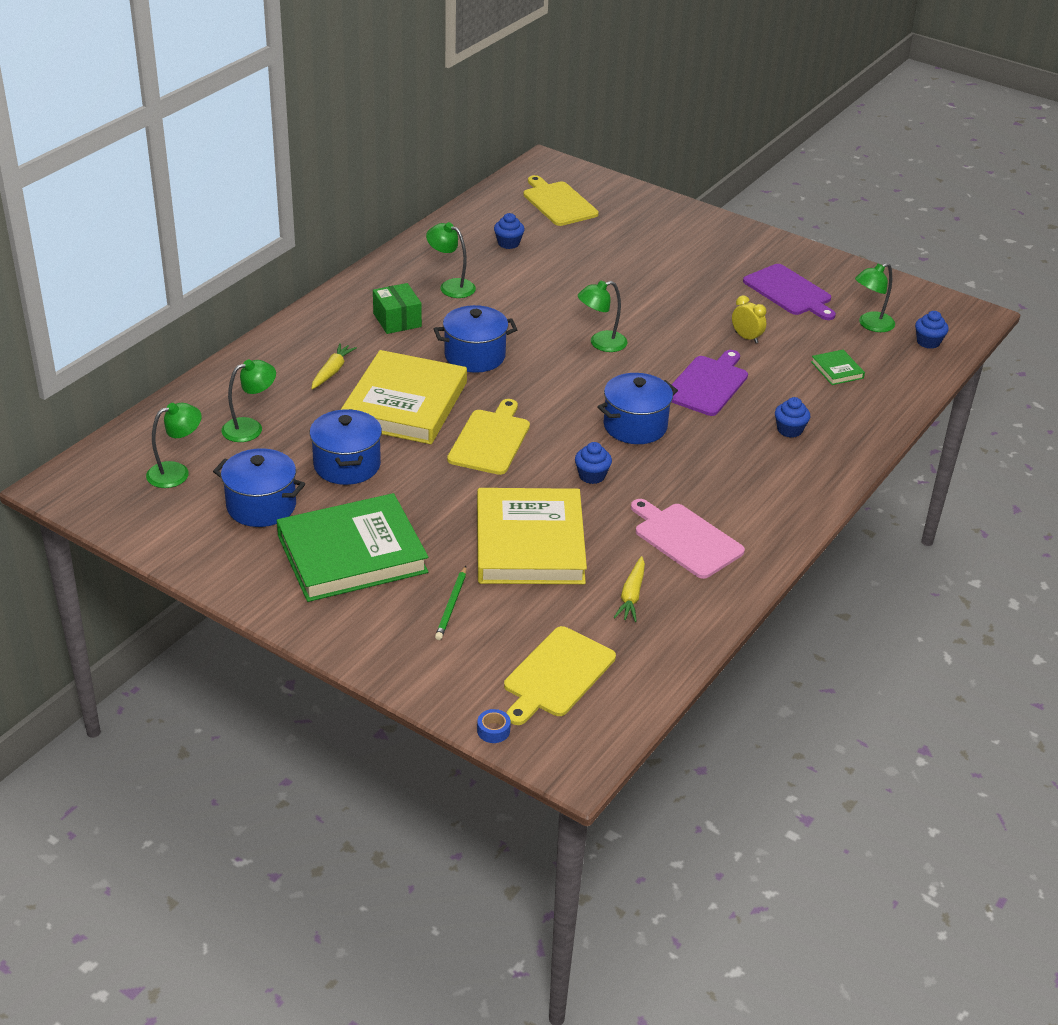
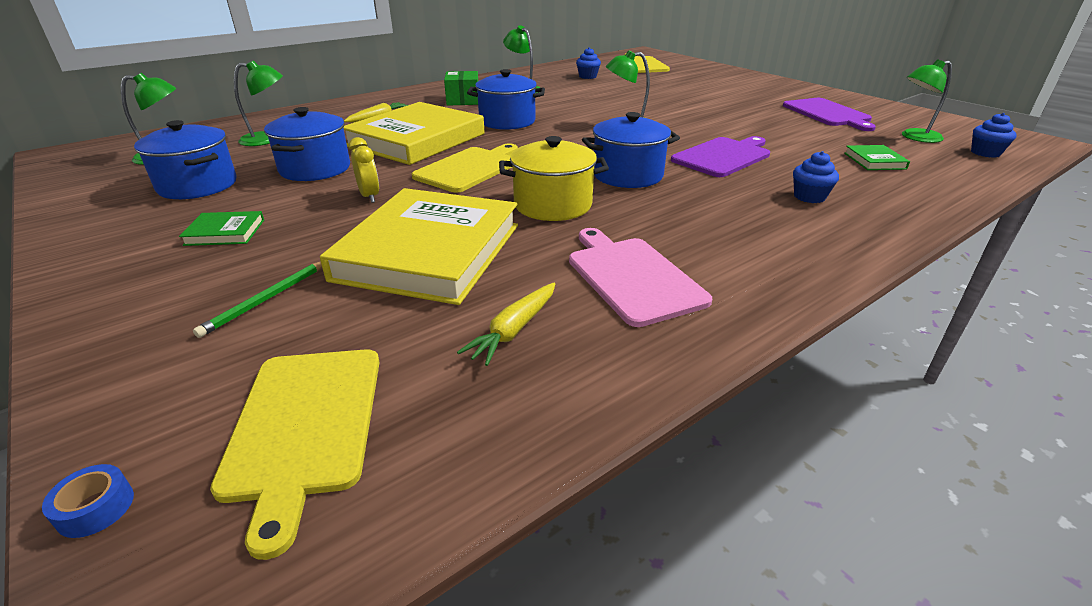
camera: 20 degrees right, 5 degrees down
green book [277,493,428,602] -> green book [179,211,264,246], size x0.40
yellow cutting board [504,626,616,725] -> yellow cutting board turned 60 degrees counterclockwise [210,349,380,560]
blue cupcake [575,442,612,484] -> yellow pot [499,136,609,221]
yellow clock [732,295,766,343] -> yellow clock moved to [349,137,379,203]

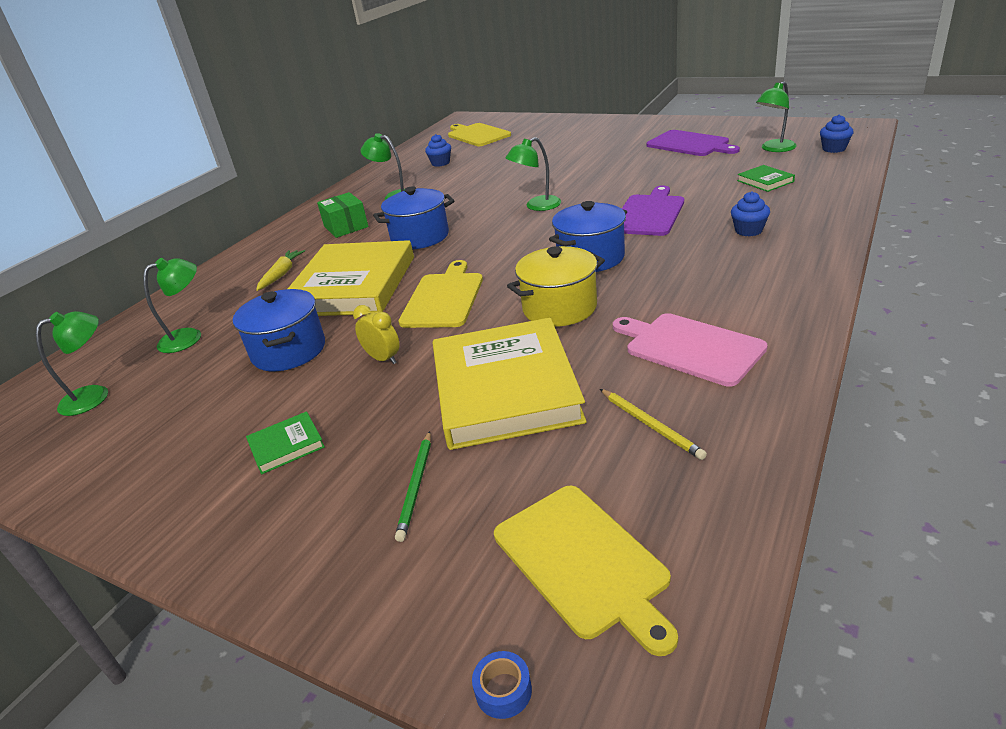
camera: 20 degrees left, 0 degrees up
blue pot [134,120,237,199] -> none
yellow carrot [457,282,555,366] -> yellow pencil [600,389,707,460]

